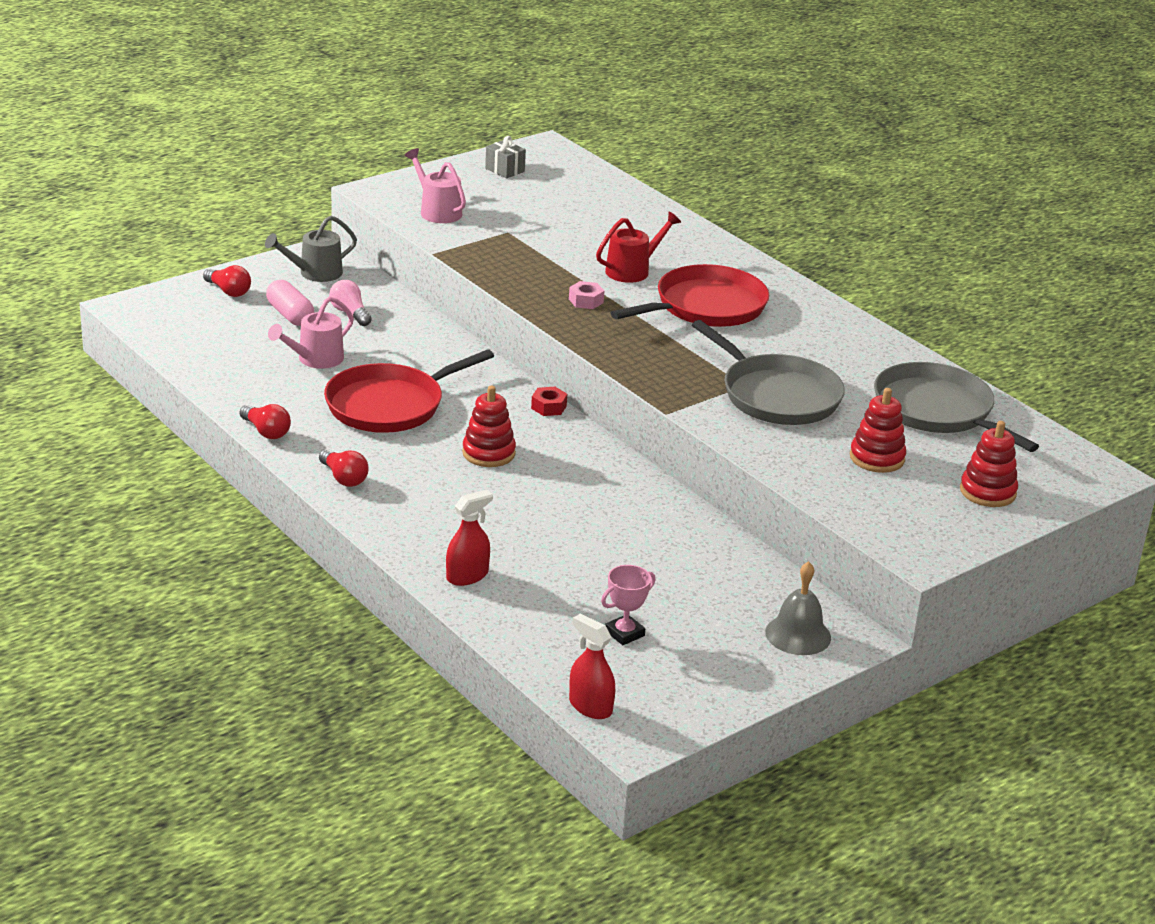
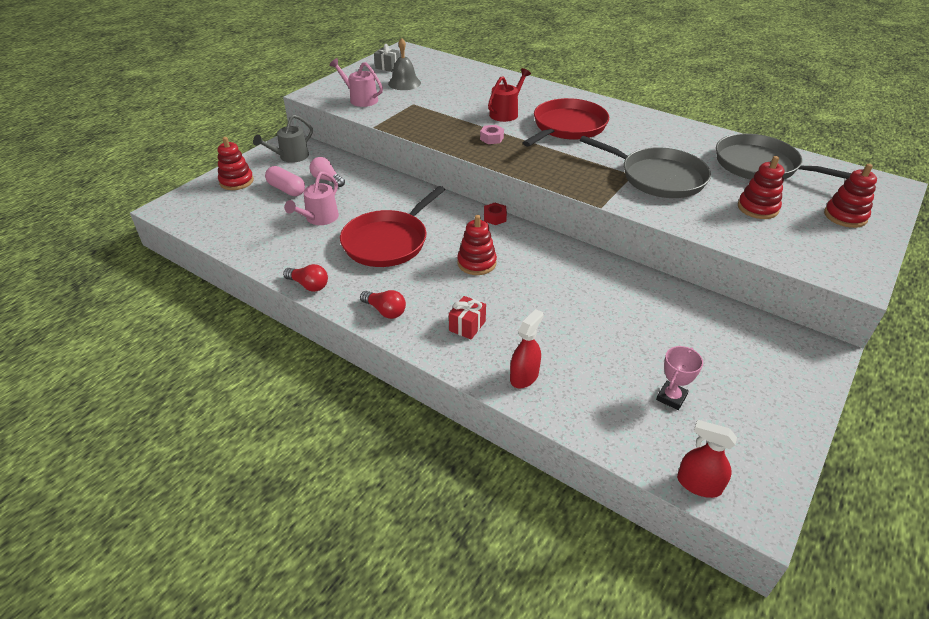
camera: 15 degrees left, 10 degrees up
red light bulb [203,265,251,297] -> red stacking toy [218,137,254,190]
grey bell [765,561,831,655] -> grey bell moved to [388,38,421,90]
none -> red gift [449,296,486,339]

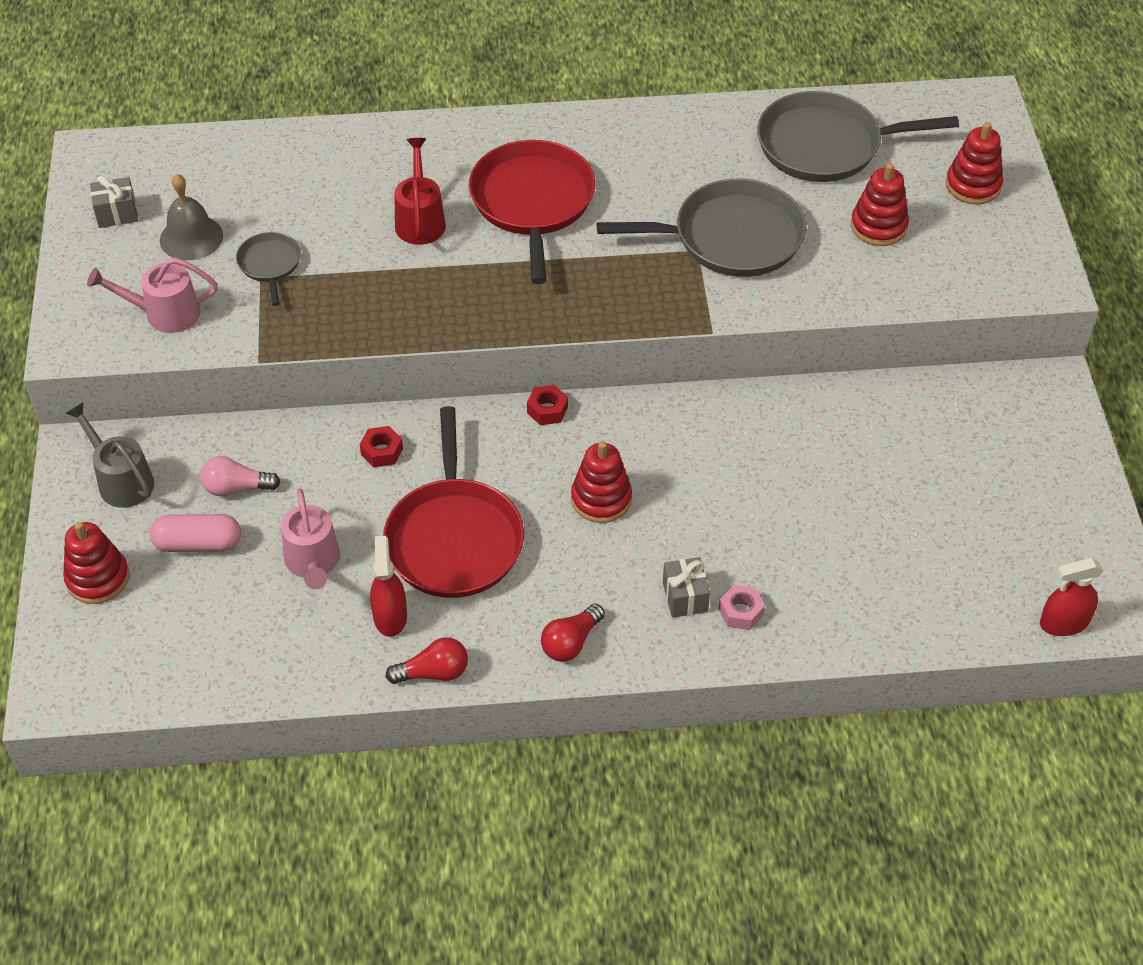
camera: 40 degrees left, 10 degrees up
grey watering can [253,115,313,163] -> grey watering can turned 135 degrees clockwise [65,403,154,508]
red light bulb [360,290,406,319] -> red light bulb turned 135 degrees clockwise [541,604,605,662]
red gift [449,296,486,339] -> grey gift [663,557,710,618]
pink nut [480,125,504,144] -> pink nut moved to [719,585,765,630]
red spray bottle [510,309,544,389] -> red spray bottle moved to [370,536,407,637]
pink trophy [656,346,703,410] -> none
none -> grey pan [236,232,301,306]
none -> red nut [360,426,403,467]

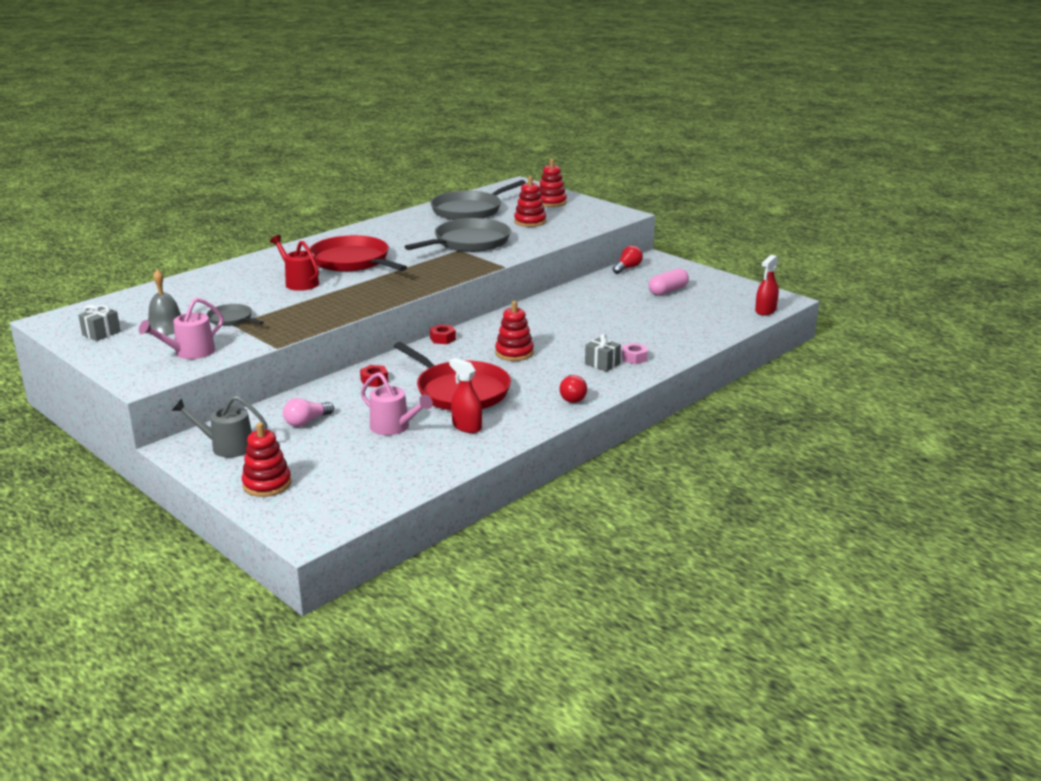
camera: 40 degrees left, 25 degrees down
pink capsule [149,514,241,552] -> pink capsule moved to [649,268,689,296]
red light bulb [386,637,468,684] -> red light bulb moved to [613,246,643,274]

